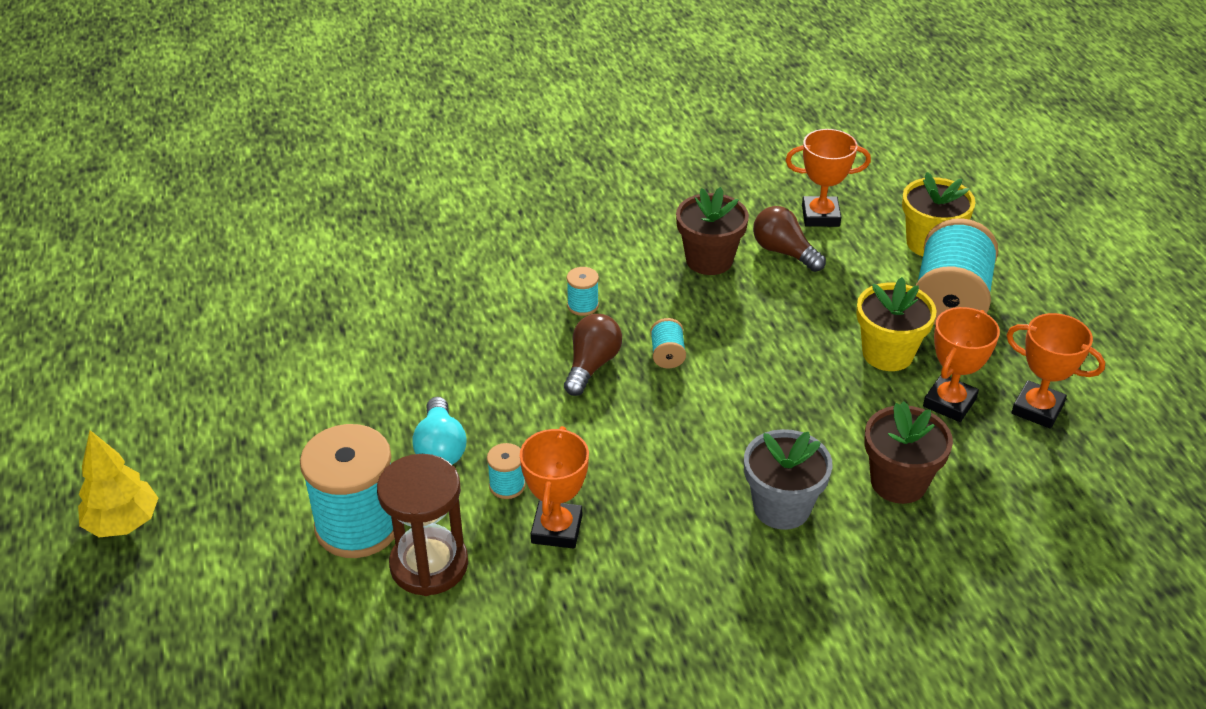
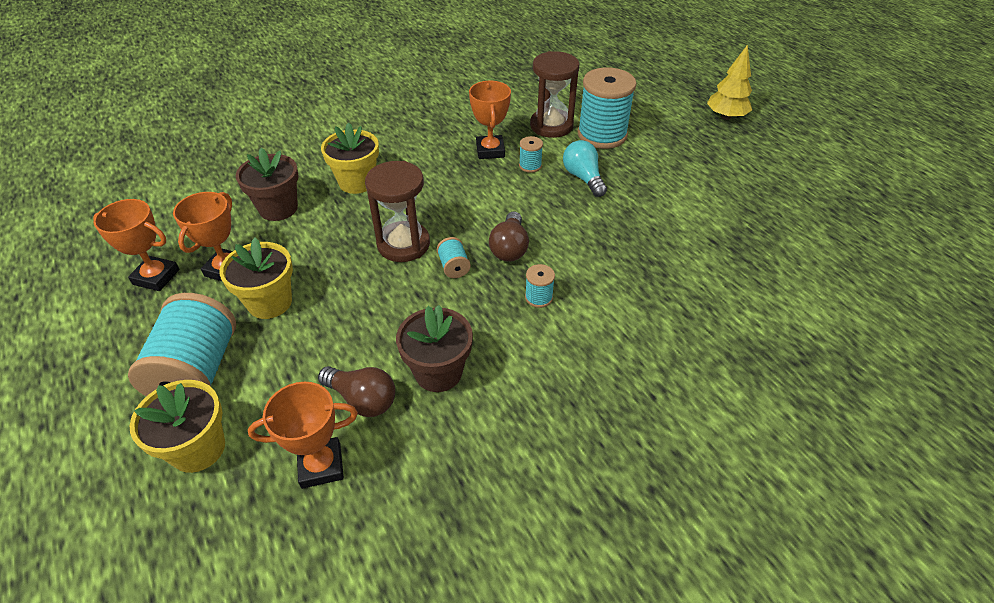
camera: 165 degrees right, 5 degrees up
grey flower pot [744,429,833,530] -> yellow flower pot [321,122,379,194]
none -> brown hourglass [365,161,430,262]

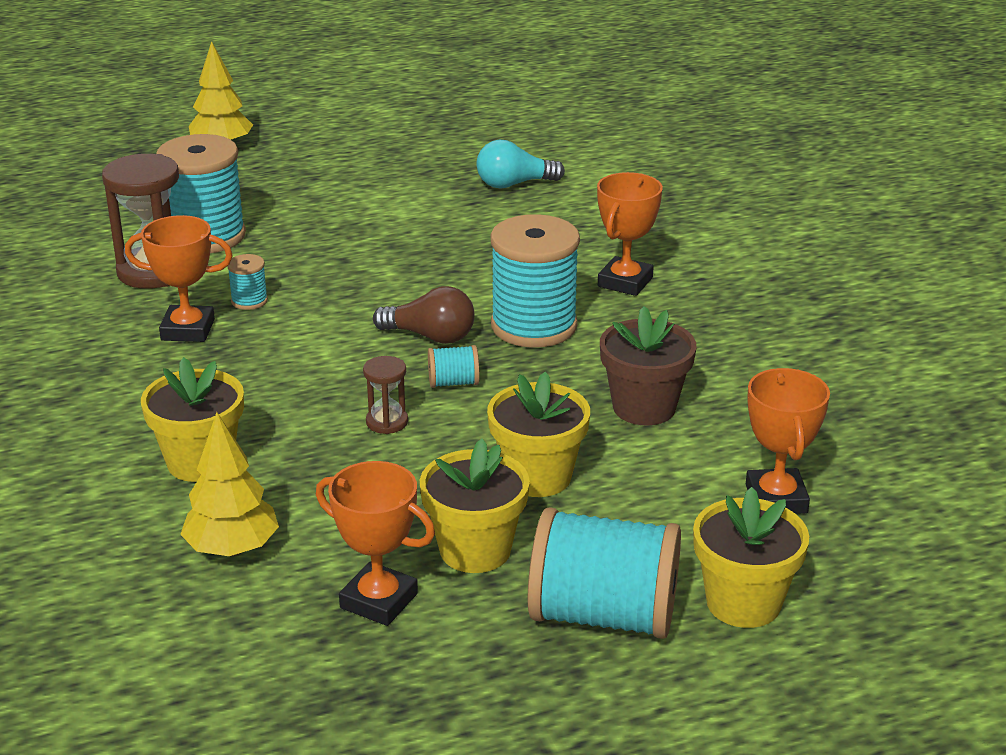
camera: 80 degrees left, 15 degrees down
orange trophy [93,199,179,291] -> orange trophy moved to [597,172,663,296]
brown flower pot [236,148,299,221] -> yellow tree [180,412,279,556]
brown light bulb [318,366,395,417] -> none
brown hourglass [365,161,430,262] -> brown hourglass [363,356,408,434], size x0.50
turquoise spool [525,264,555,308] -> turquoise spool [491,214,580,348], size x2.30
turquoise light bulb [563,140,607,197] -> turquoise light bulb moved to [476,140,565,189]
none -> yellow flower pot [487,372,590,497]

